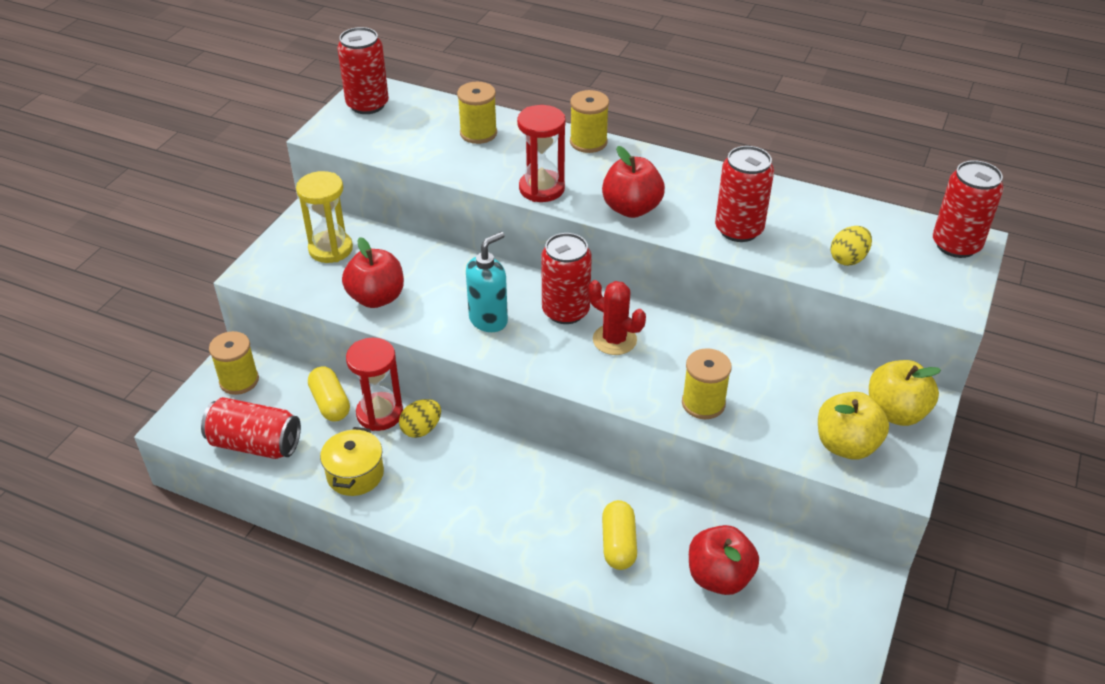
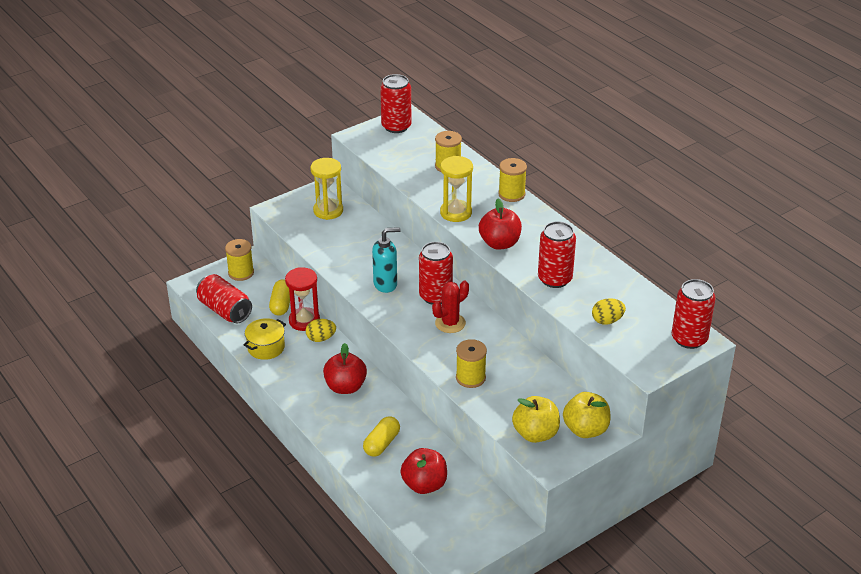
camera: 30 degrees right, 5 degrees down
red apple [342,237,404,308] -> red apple moved to [323,343,367,394]
red hourglass [517,105,565,202] -> yellow hourglass [440,156,473,222]
red cactus [588,280,646,355] -> red cactus turned 75 degrees clockwise [432,280,469,333]

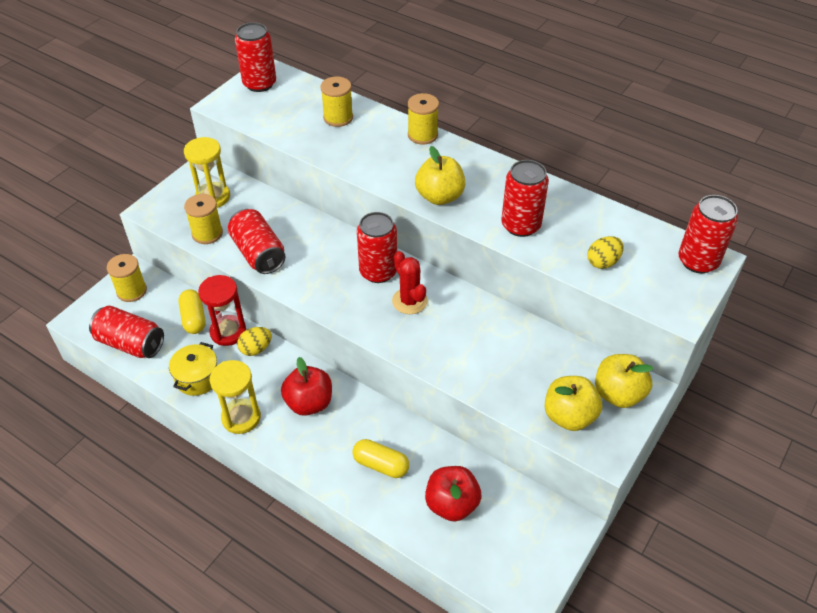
camera: 20 degrees left, 10 degrees up
yellow capsule [363,416,400,457] -> yellow capsule turned 75 degrees counterclockwise [353,439,409,478]
turquoise soap dispenser [372,227,401,293] -> none
red cactus [432,280,469,333] -> red cactus turned 60 degrees counterclockwise [392,251,428,314]
yellow hourglass [440,156,473,222] -> yellow hourglass moved to [210,360,261,434]
yellow spool [456,339,487,388] -> yellow spool moved to [184,194,223,244]
red apple [479,198,522,249] -> yellow apple [415,146,465,205]
none -> red can [228,209,286,274]

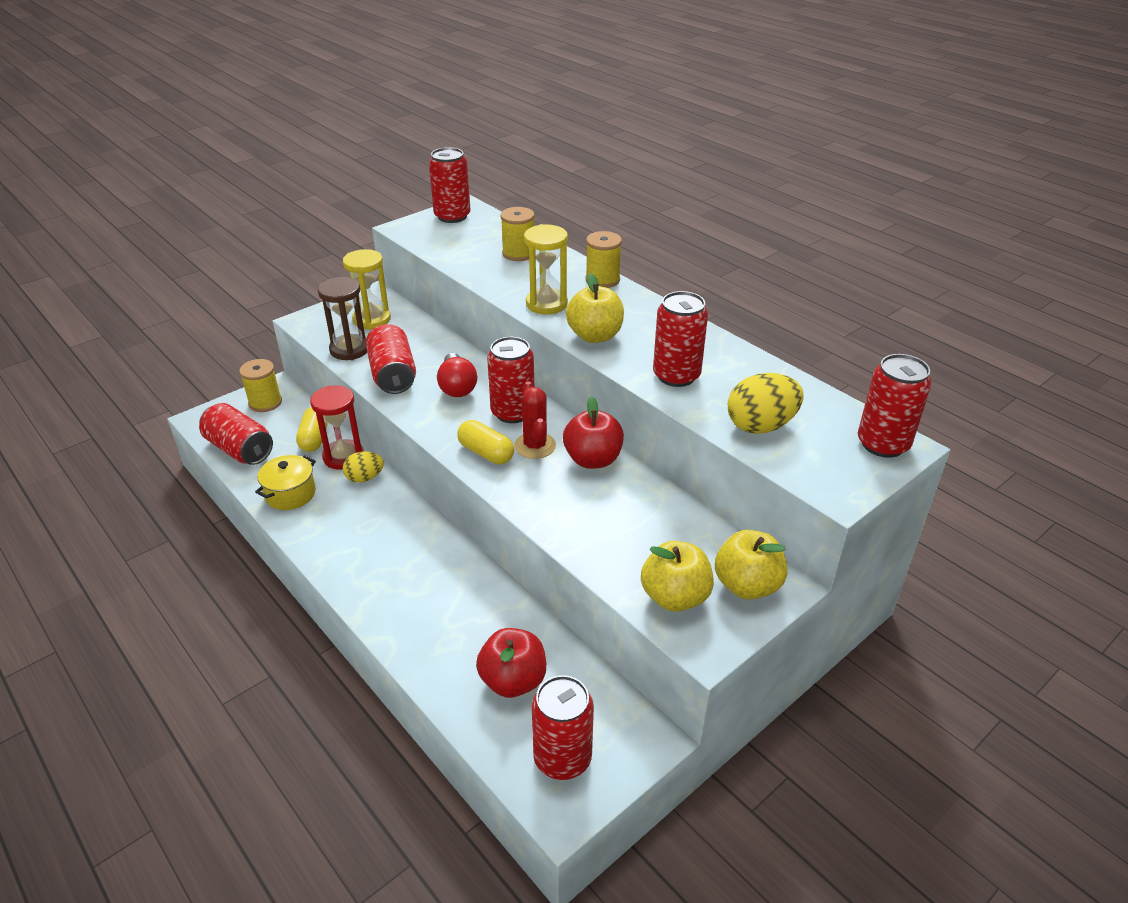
camera: 15 degrees right, 10 degrees down
yellow spool [184,194,223,244] -> brown hourglass [318,277,367,360]
yellow hourglass [210,360,261,434] -> yellow hourglass moved to [524,224,568,314]
red apple [281,357,332,416] -> red apple moved to [563,396,624,469]
yellow capsule [353,439,409,478] -> yellow capsule moved to [457,420,514,464]
yellow egg [588,236,624,269] -> yellow egg [728,373,803,434], size x1.59
none -> red light bulb [437,353,477,397]
none -> red can [532,675,594,780]

